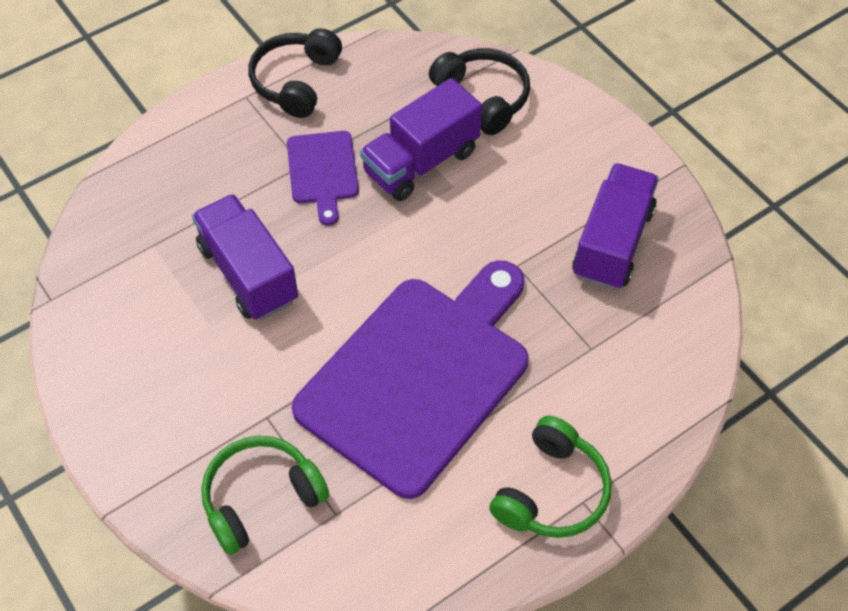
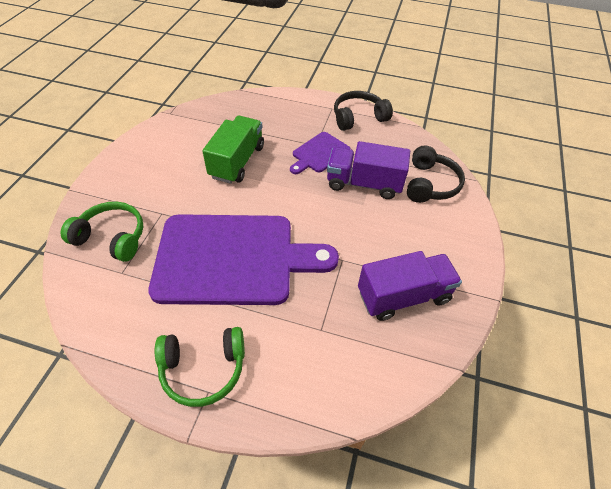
camera: 50 degrees right, 5 degrees down
purple truck [192,194,298,320] -> green truck [202,116,264,184]

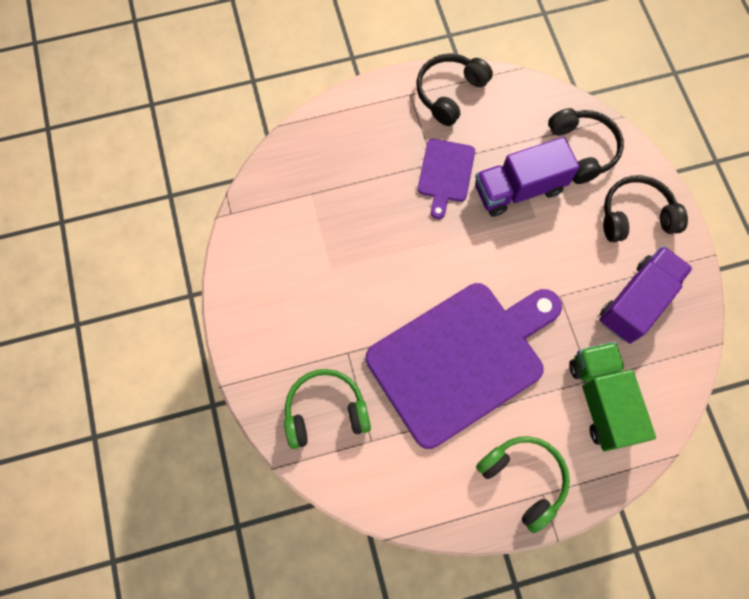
camera: 30 degrees left, 20 degrees up
green headphones [155,327,245,407] -> green headphones turned 90 degrees counterclockwise [476,436,570,533]
green truck [202,116,264,184] -> green truck moved to [569,342,656,451]
none -> black headphones [603,175,688,242]

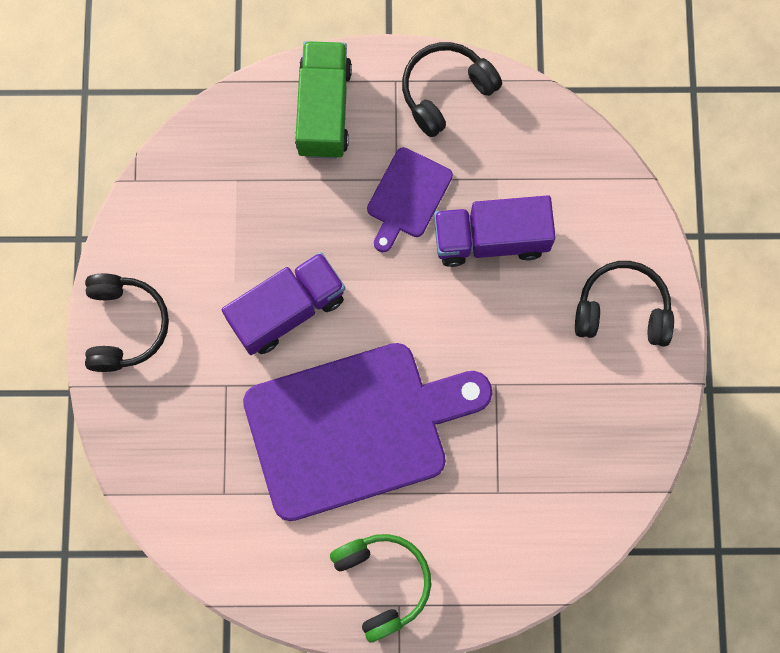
camera: 15 degrees right, 5 degrees up
green headphones [284,369,371,449] -> none
black headphones [548,108,624,184] -> black headphones moved to [85,274,169,372]
green truck [569,342,656,451] -> green truck moved to [295,41,352,159]
purple truck [599,246,693,344] -> purple truck moved to [222,252,345,355]

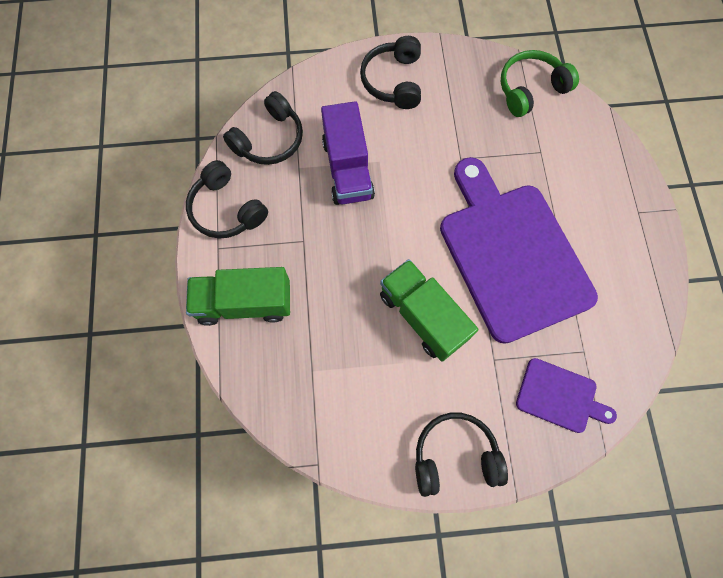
camera: 95 degrees left, 5 degrees down
purple truck [222,252,345,355] -> green truck [380,259,478,362]
green headphones [330,534,431,643] -> green headphones moved to [501,50,579,117]
purple cutting board [367,147,453,252] -> purple cutting board moved to [516,358,617,433]
none -> black headphones [223,91,303,165]

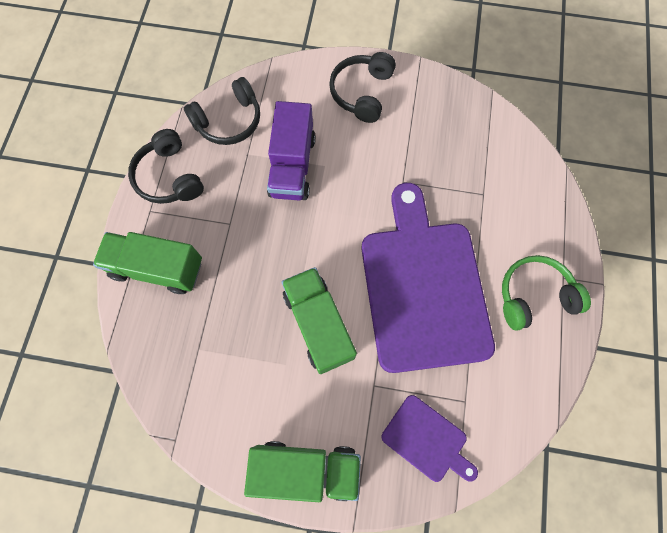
camera: 15 degrees right, 0 degrees up
black headphones [415,413,508,497] -> green truck [244,441,361,502]
green headphones [501,50,579,117] -> green headphones moved to [502,255,591,331]

